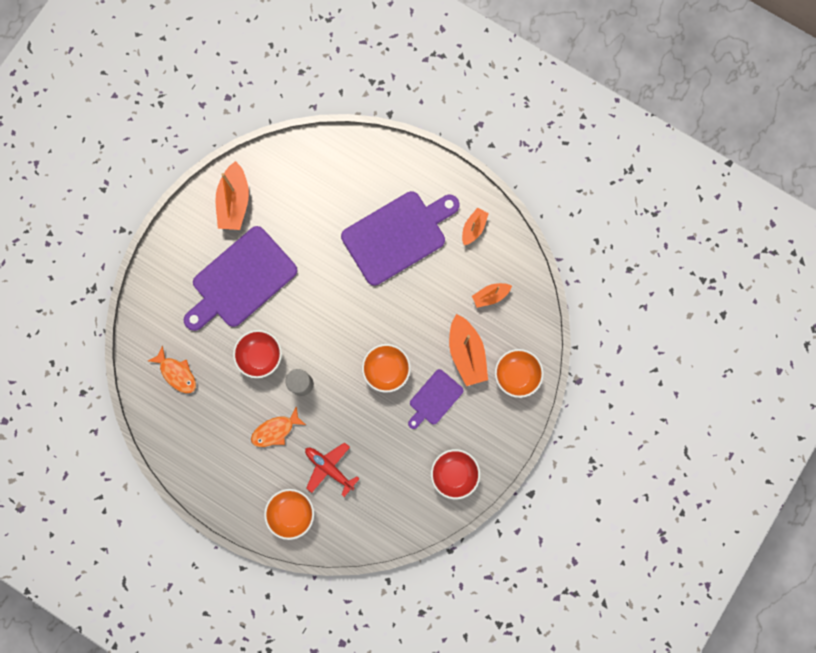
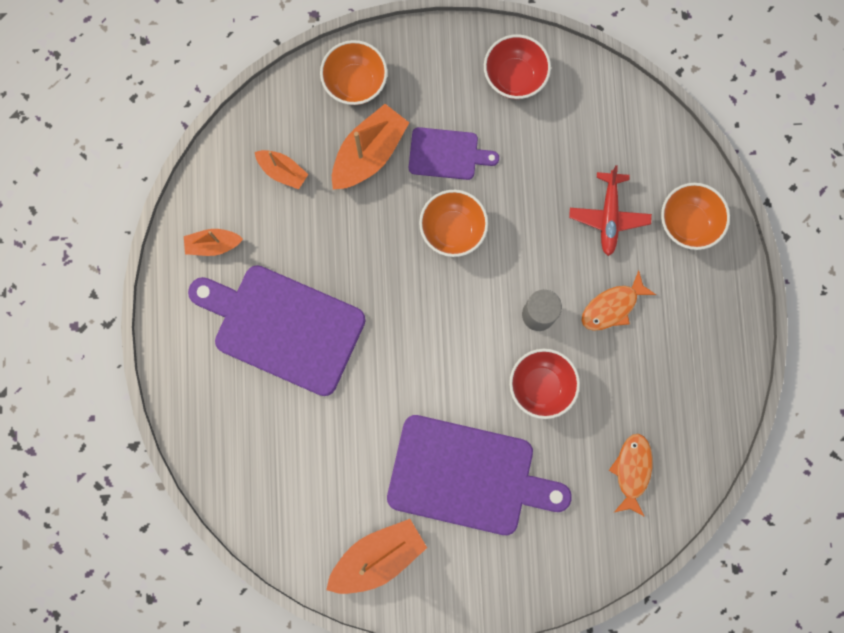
camera: 125 degrees left, 0 degrees up
orange fish [251,406,306,447] -> orange fish turned 120 degrees clockwise [581,270,656,331]

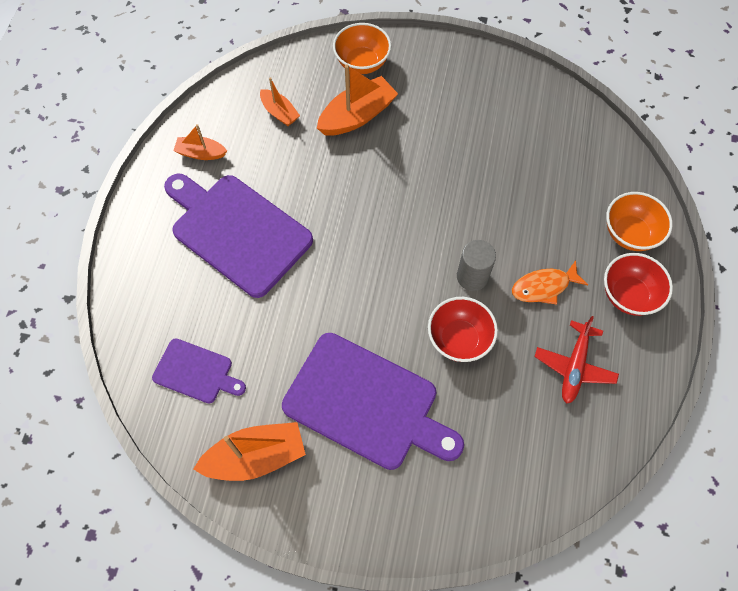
camera: 15 degrees right, 15 degrees down
purple cutting board [409,127,499,180] -> purple cutting board moved to [152,338,246,403]
orange bowl [419,190,488,257] -> none
red bowl [484,34,551,99] -> red bowl moved to [604,253,673,316]
red plane [569,165,652,256] -> red plane moved to [534,316,619,403]
orange fish [609,434,653,517] -> none

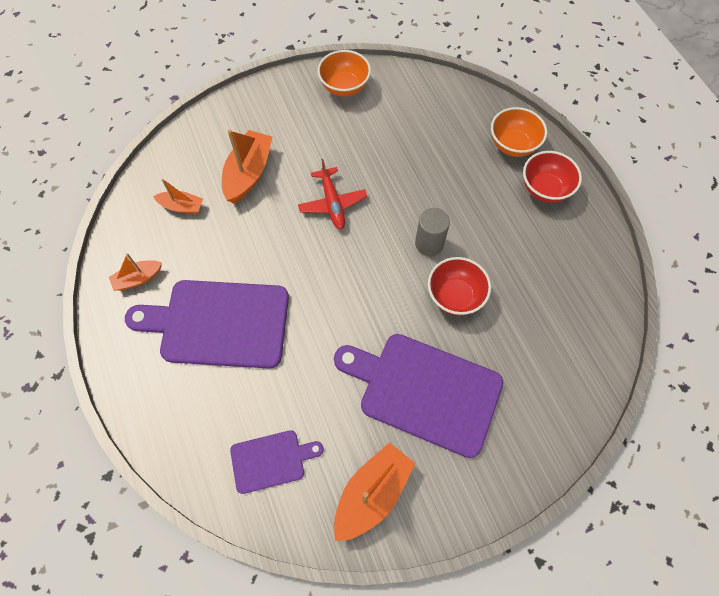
camera: 35 degrees left, 0 degrees up
purple cutting board [282,333,464,470] -> purple cutting board turned 150 degrees counterclockwise [334,334,503,458]
orange bowl [333,23,391,74] -> orange bowl moved to [317,50,371,97]
orange fish [512,260,588,305] -> none
red plane [534,316,619,403] -> red plane moved to [298,159,367,230]

